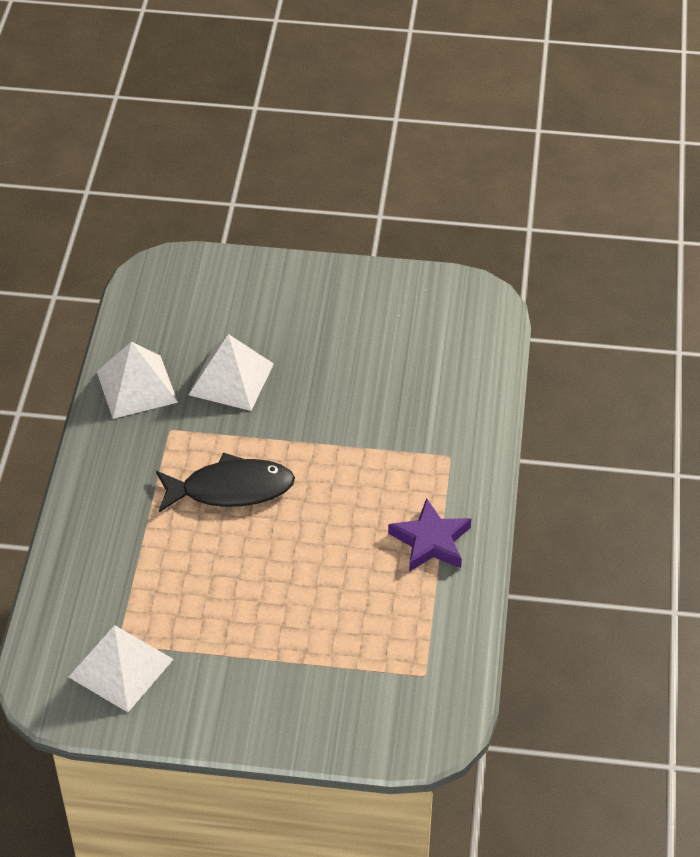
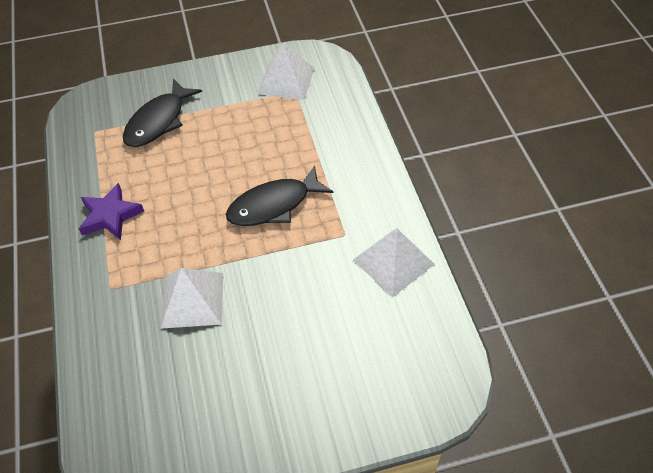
camera: 160 degrees right, 5 degrees up
white pyramid [189,334,274,411] -> white pyramid moved to [161,268,223,329]
none -> black fish [123,79,202,147]

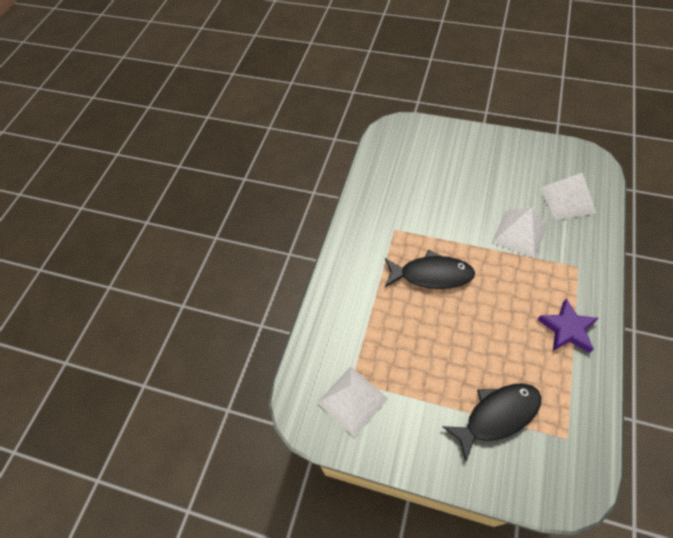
camera: 145 degrees left, 5 degrees up
white pyramid [353,228,435,297] -> white pyramid moved to [540,172,596,220]

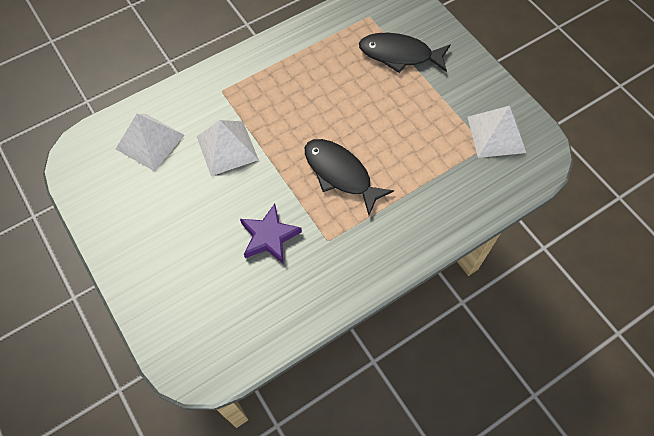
camera: 145 degrees left, 5 degrees up
purple star [537,299,599,353] -> purple star moved to [240,204,302,263]

